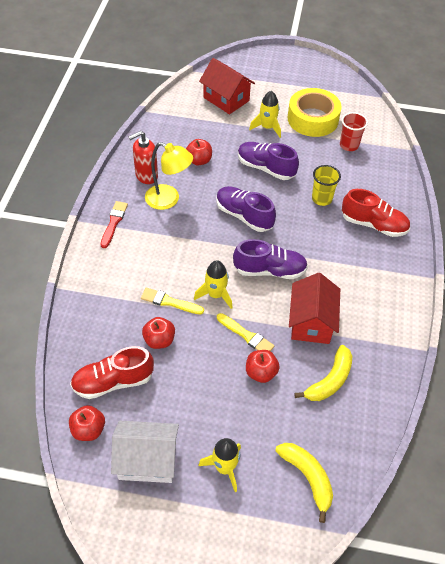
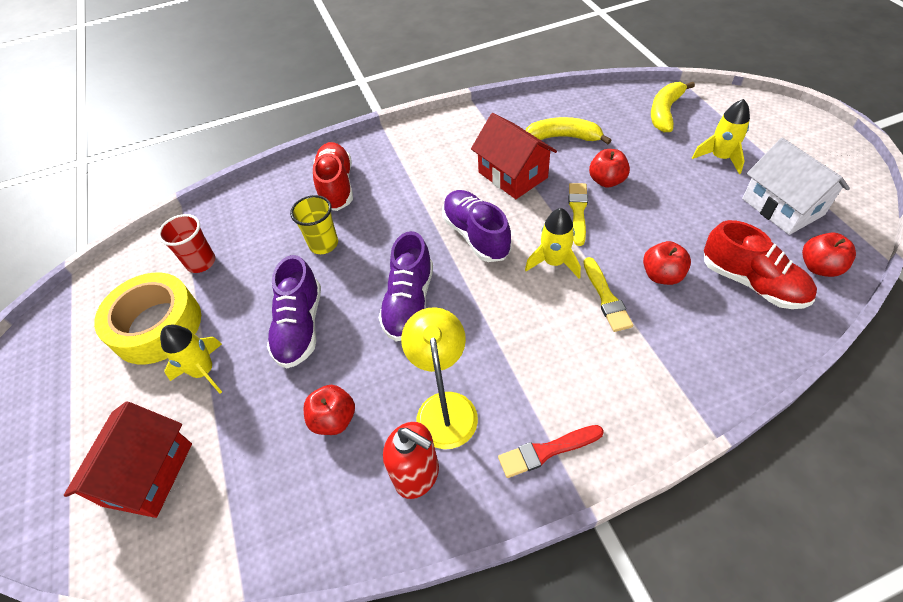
camera: 115 degrees left, 0 degrees up
red house [289,273,340,344] -> red house turned 75 degrees clockwise [471,113,557,199]

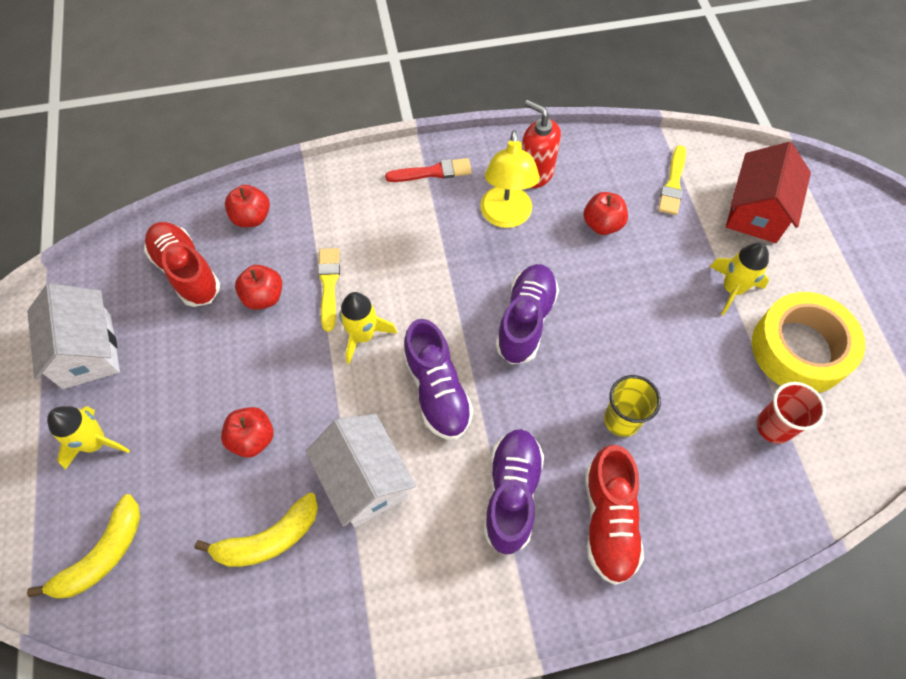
camera: 175 degrees left, 10 degrees up
purple shoe [267,255,321,369] -> purple shoe moved to [484,429,544,555]
red house [471,113,557,199] -> white house [306,414,416,528]
yellow banana [525,117,611,144] -> yellow banana turned 45 degrees counterclockwise [195,492,318,567]
yellow brush [569,183,588,246] -> yellow brush moved to [658,145,686,215]
red apple [802,232,856,277] -> red apple moved to [225,185,270,227]

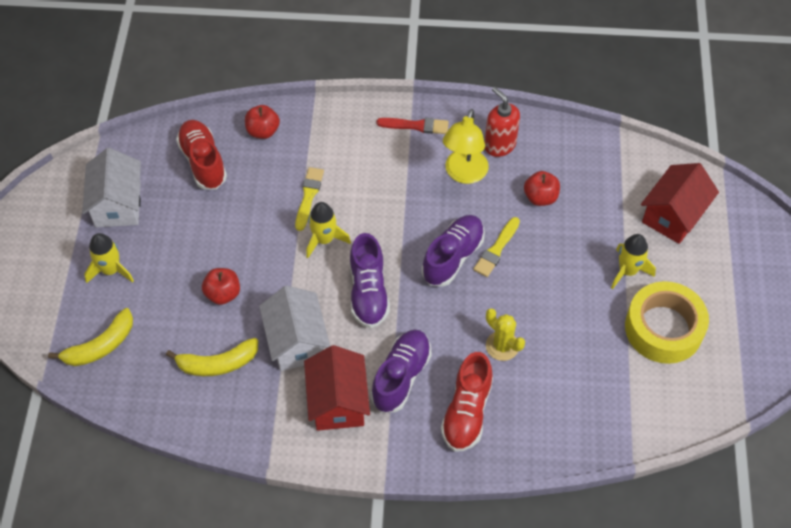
camera: 15 degrees right, 5 degrees down
red apple [235,265,282,310] -> none
yellow cup [604,375,661,437] -> yellow cactus [486,308,525,361]
yellow brush [658,145,686,215] -> yellow brush moved to [473,217,520,277]
red cup [756,382,826,444] -> none
none -> red house [304,345,370,431]

